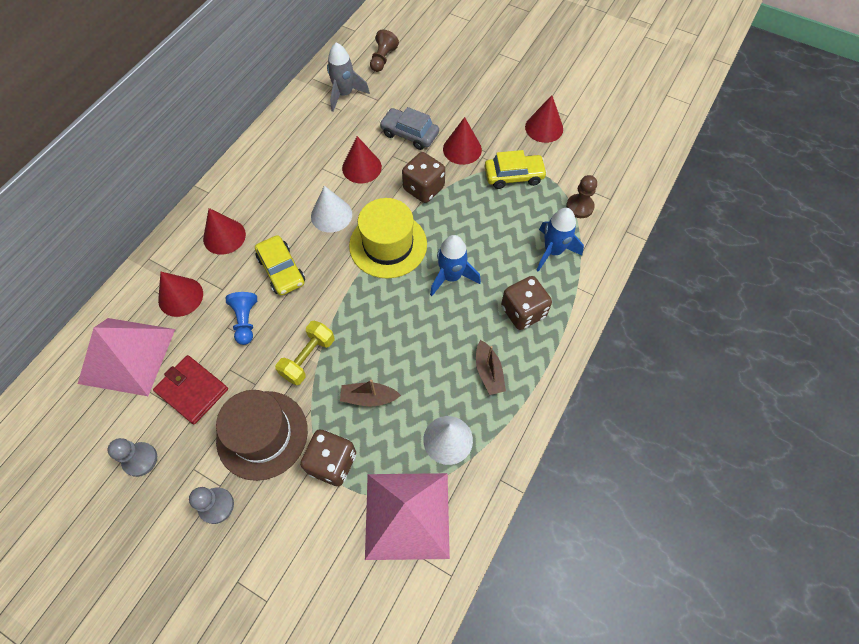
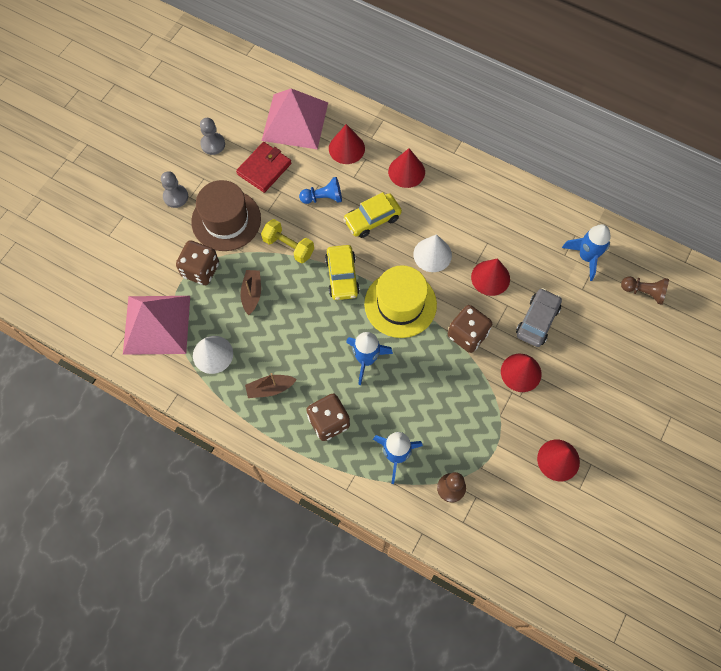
camera: 90 degrees right, 5 degrees up
grey rocket [327,42,370,112] -> blue rocket [562,224,611,281]
yellow car [485,150,547,189] -> yellow car moved to [325,245,360,300]

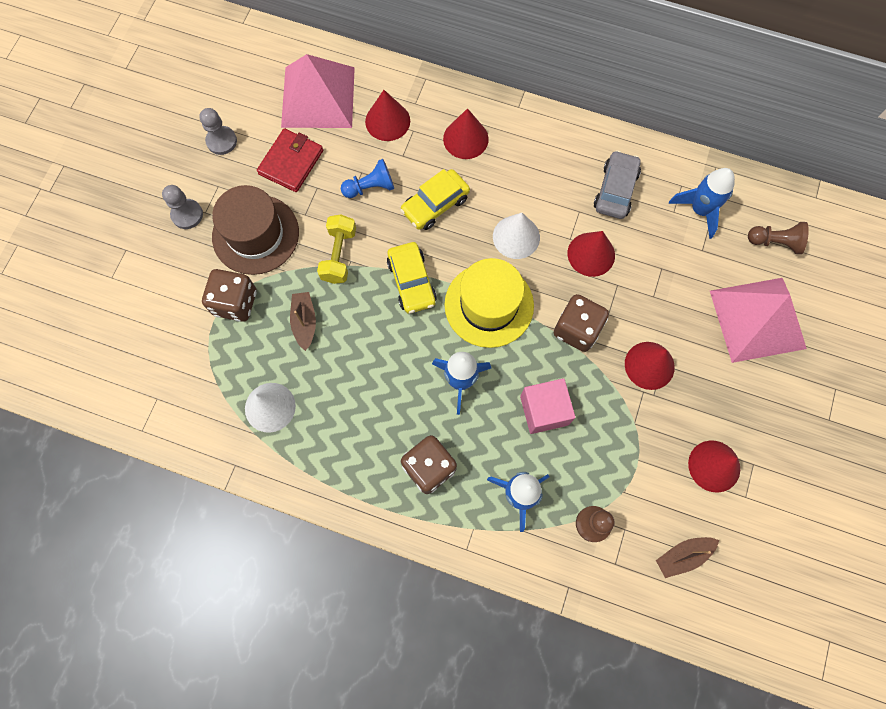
camera: 10 degrees left, 5 degrees up
pink pyramid [123,296,190,355] -> pink pyramid moved to [710,278,807,363]
brown boat [245,373,297,398] -> brown boat moved to [656,537,719,578]
yellow dumbbell [261,219,314,264] -> yellow dumbbell turned 75 degrees clockwise [317,214,356,284]
grey car [516,288,562,347] -> grey car moved to [594,150,641,219]
none -> pink cube [520,378,576,434]

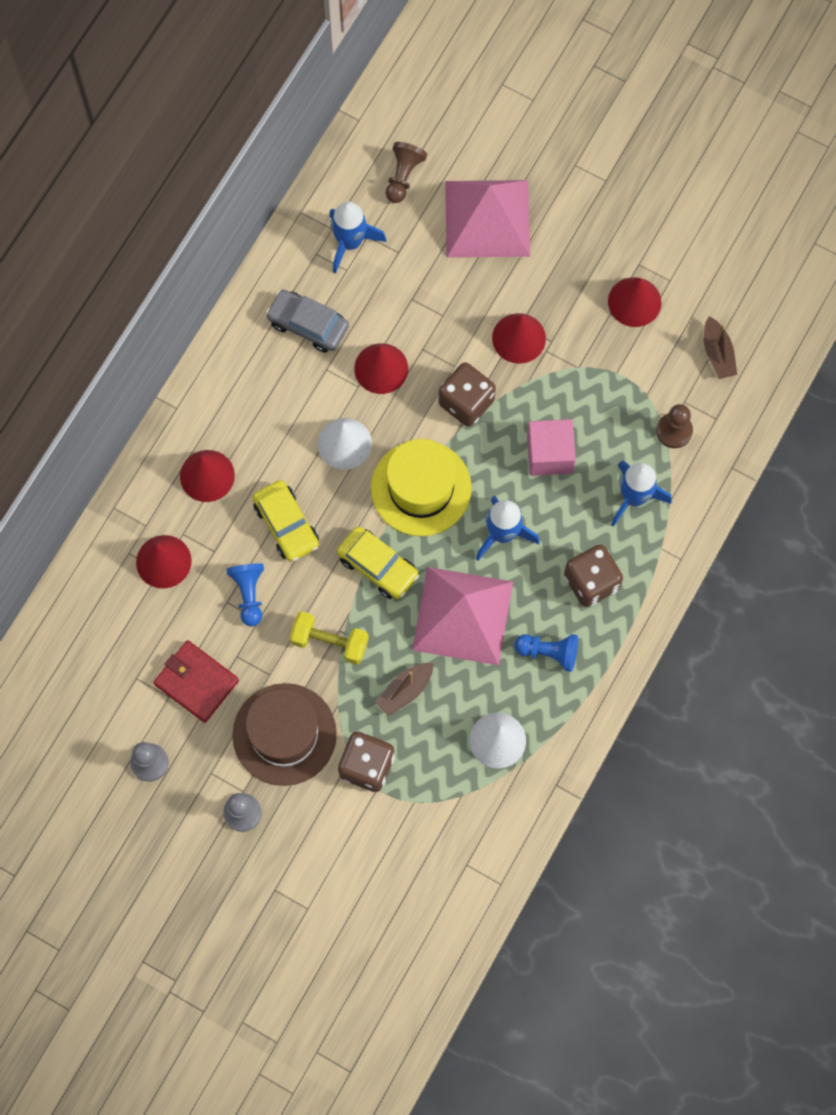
camera: 80 degrees left, 0 degrees up
pink pyramid [281,54,355,128] -> pink pyramid moved to [412,567,513,665]
brown boat [290,292,316,351] -> brown boat turned 45 degrees counterclockwise [375,663,433,717]
yellow car [387,242,437,314] -> yellow car turned 45 degrees clockwise [337,527,419,599]
none -> blue pawn [514,634,578,672]

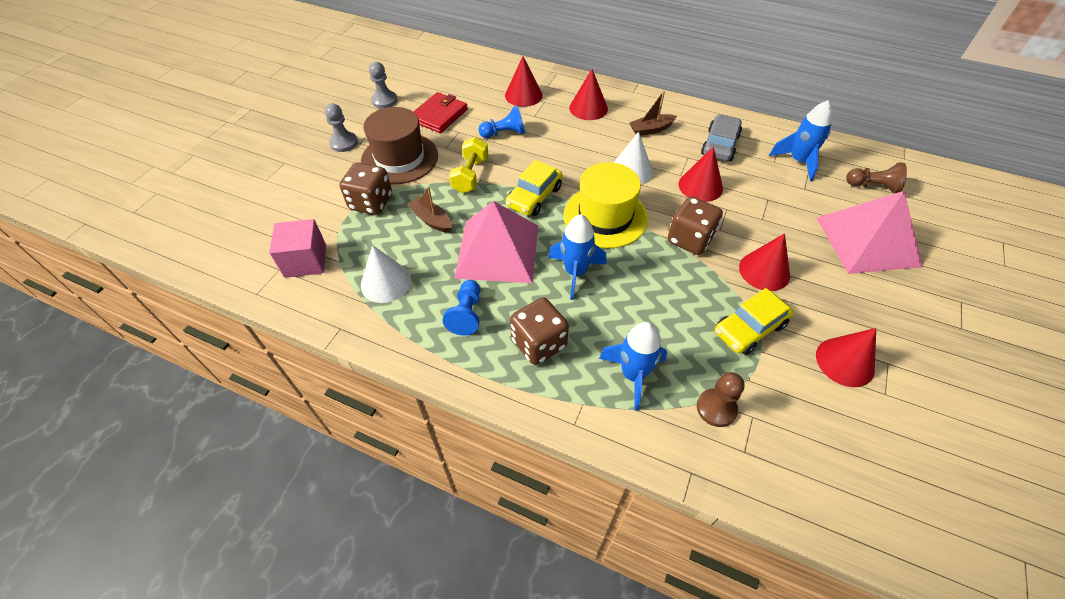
camera: 85 degrees right, 20 degrees down
yellow car [253,480,319,562] -> yellow car moved to [715,288,793,355]
pink cube [527,419,576,476] -> pink cube moved to [269,219,326,278]
brown boat [704,316,737,379] -> brown boat moved to [629,91,677,136]

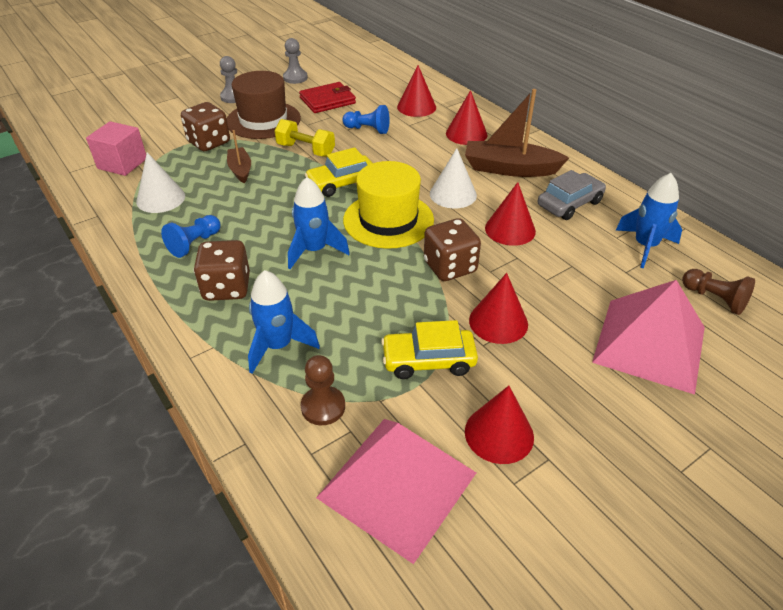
camera: 30 degrees right, 10 degrees down
yellow dumbbell [449,137,488,193] -> yellow dumbbell turned 75 degrees clockwise [274,119,335,157]
pink pyramid [454,201,538,283] -> pink pyramid moved to [316,419,476,564]
brown boat [629,91,677,136] -> brown boat [465,89,569,177], size x1.80

